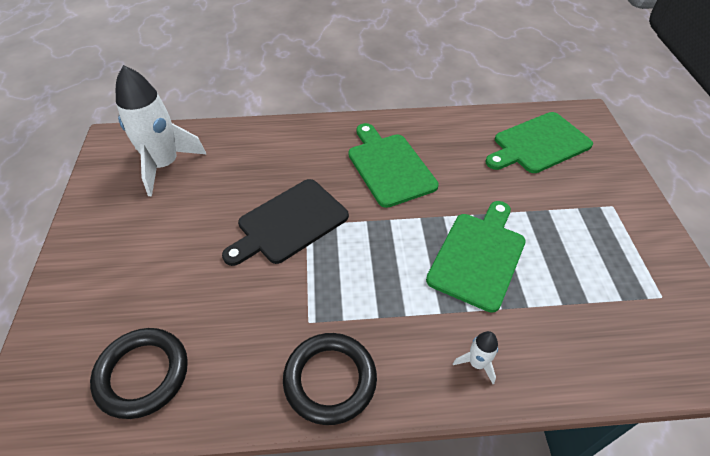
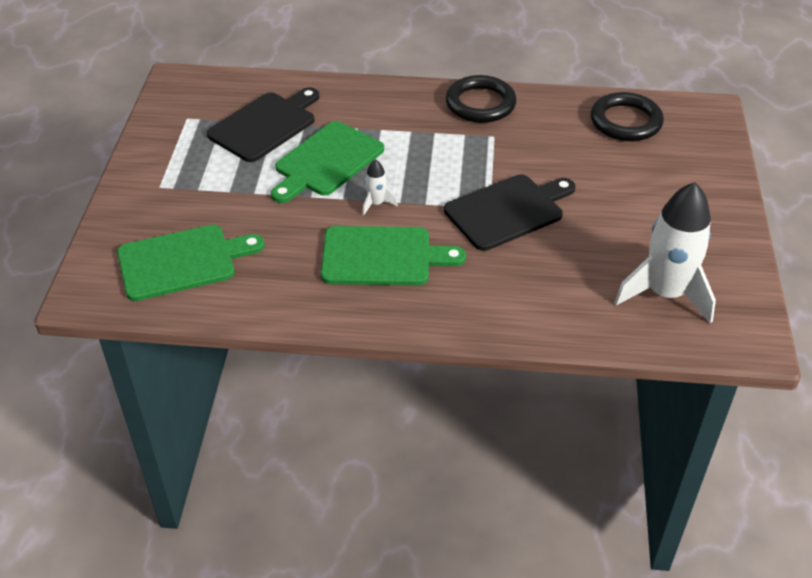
camera: 170 degrees left, 5 degrees down
green cutting board [348,123,439,208] -> green cutting board turned 75 degrees counterclockwise [321,226,466,285]
white rocket [453,331,498,384] -> white rocket moved to [362,159,398,215]
none -> black cutting board [207,87,319,162]

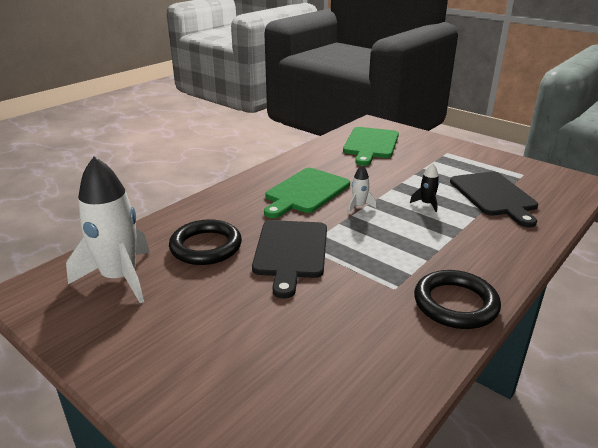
camera: 125 degrees right, 15 degrees down
green cutting board [271,121,384,203] -> black rocket [410,163,439,212]
black ring [591,92,664,141] -> black ring moved to [169,219,242,265]

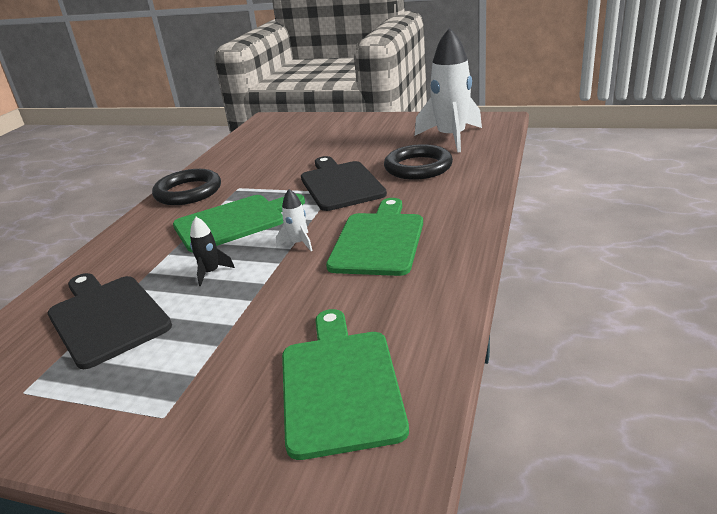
camera: 160 degrees right, 0 degrees up
none -> green cutting board [173,194,305,252]

